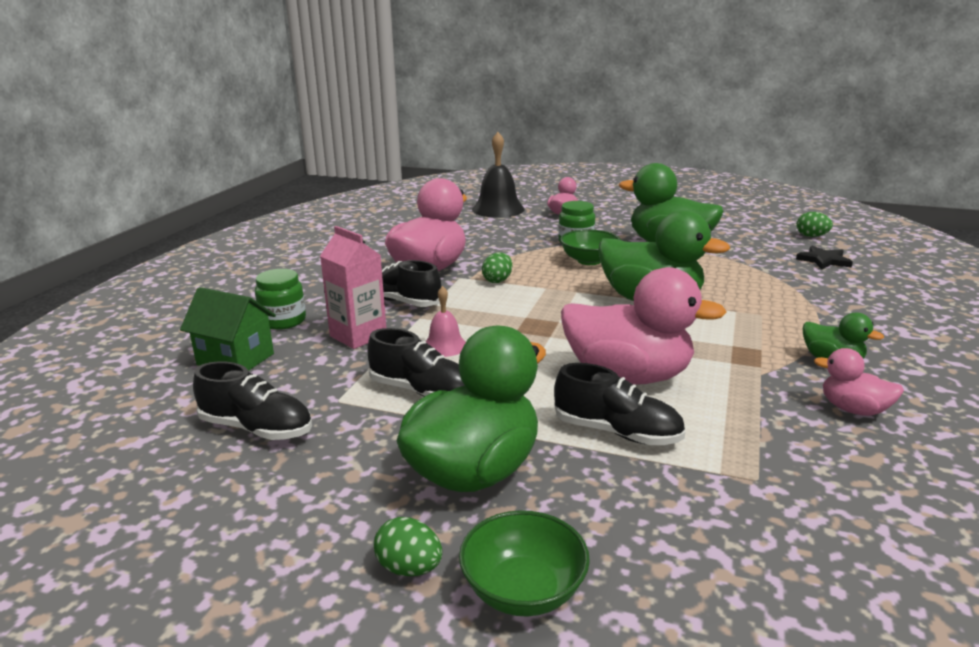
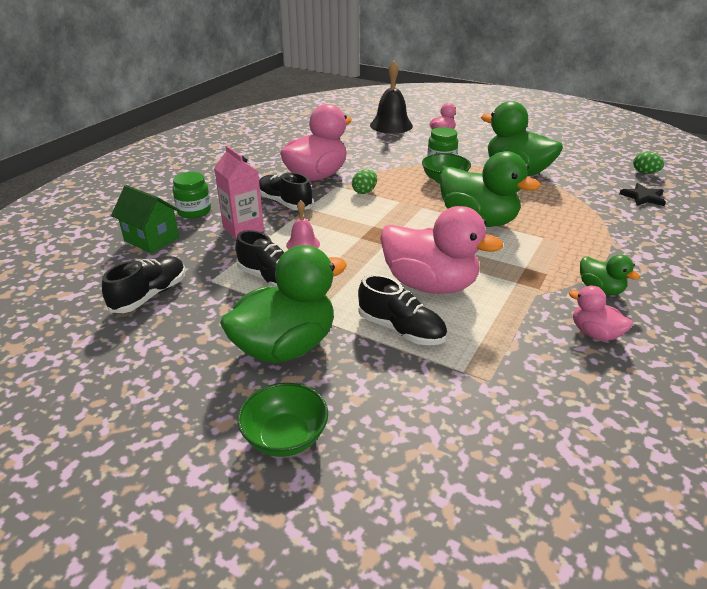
camera: 10 degrees right, 10 degrees up
black shoe [193,361,312,440] -> black shoe turned 90 degrees counterclockwise [102,256,185,313]
green egg [374,517,442,576] -> none

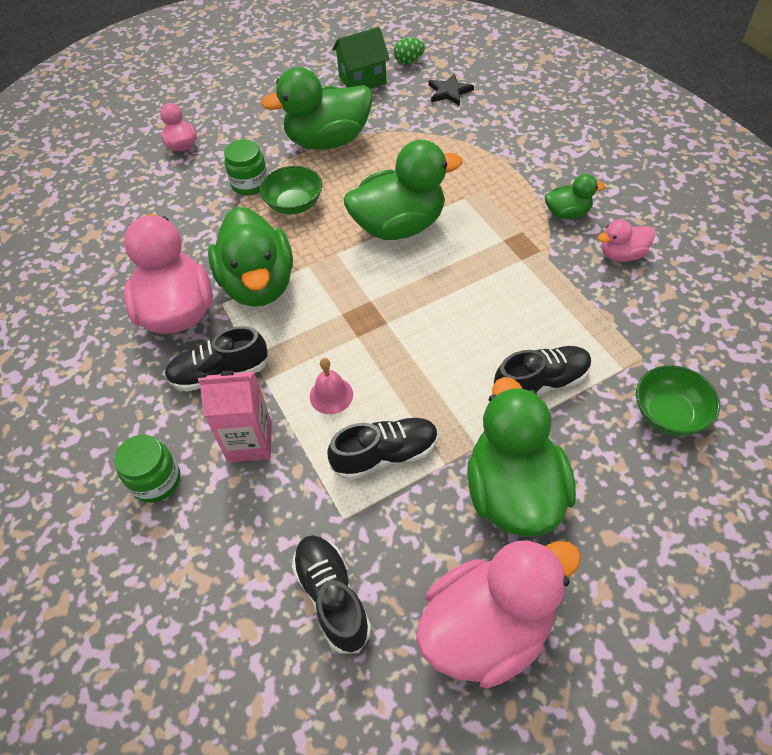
camera: 55 degrees left, 20 degrees up
green house [111,185,180,253] -> green house moved to [332,27,390,89]
green bowl [238,383,328,457] -> green bowl moved to [636,365,720,436]
green egg [352,169,377,194] -> green duck [208,207,293,307]
black bell [370,61,413,134] -> none
pink duck [380,206,503,294] -> pink duck moved to [416,538,581,688]

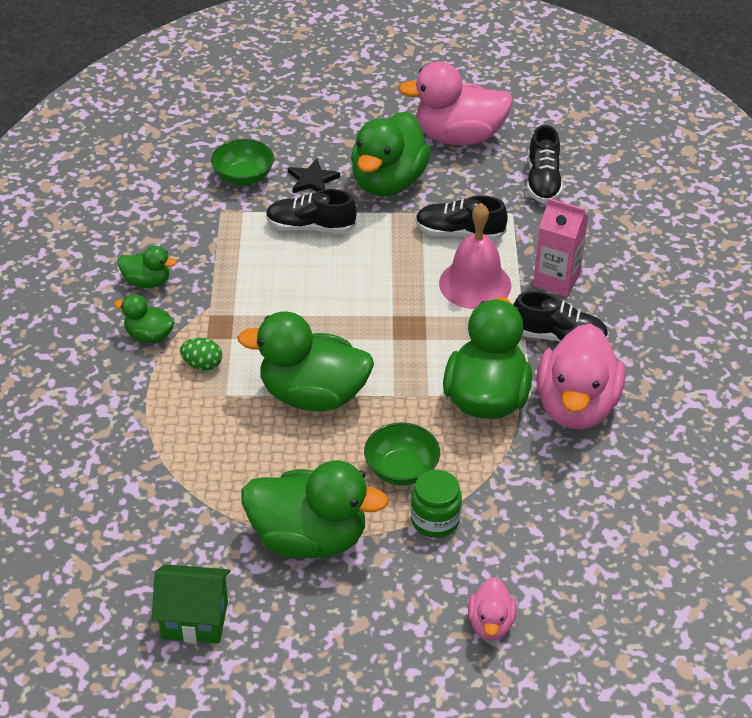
camera: 155 degrees left, 10 degrees down
green jar [114,435,180,503] -> none
pink bell [310,358,353,414] -> pink bell [439,203,511,309], size x1.85
green egg [394,37,425,64] -> green egg moved to [180,338,222,371]
black star [429,73,474,106] -> black star moved to [288,159,340,193]
pink duck [598,220,655,262] -> green duck [118,246,177,288]

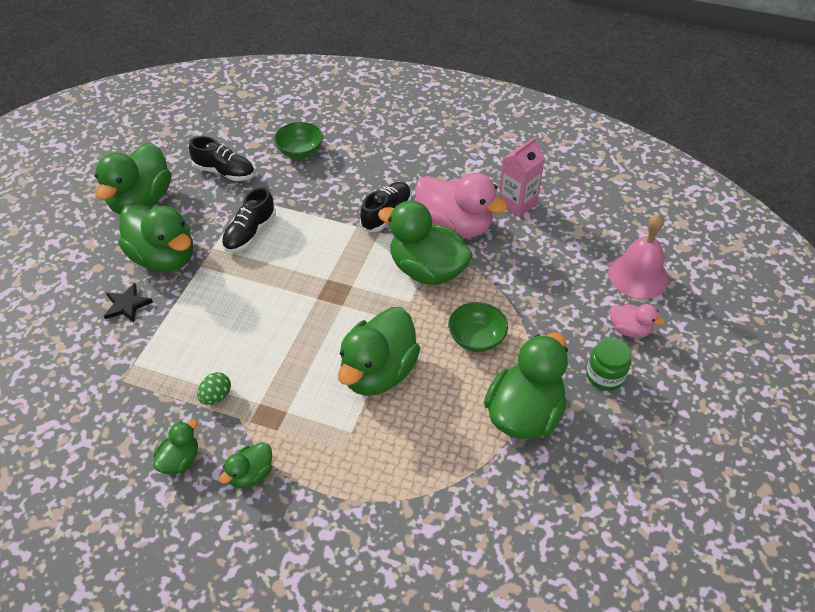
camera: 70 degrees left, 5 degrees up
green house [152,564,231,644] -> none
green egg [180,338,222,371] -> green egg moved to [197,372,231,405]
green bowl [211,139,274,186] -> green bowl moved to [274,122,323,159]
black shoe [266,189,357,234] -> none
pink duck [399,62,513,145] -> green duck [95,142,171,214]
green jar [411,470,462,538] -> green jar moved to [586,338,631,391]
pink bell [439,203,511,309] -> pink bell moved to [608,214,669,299]
pink carton [533,198,588,297] -> pink carton moved to [499,137,545,217]

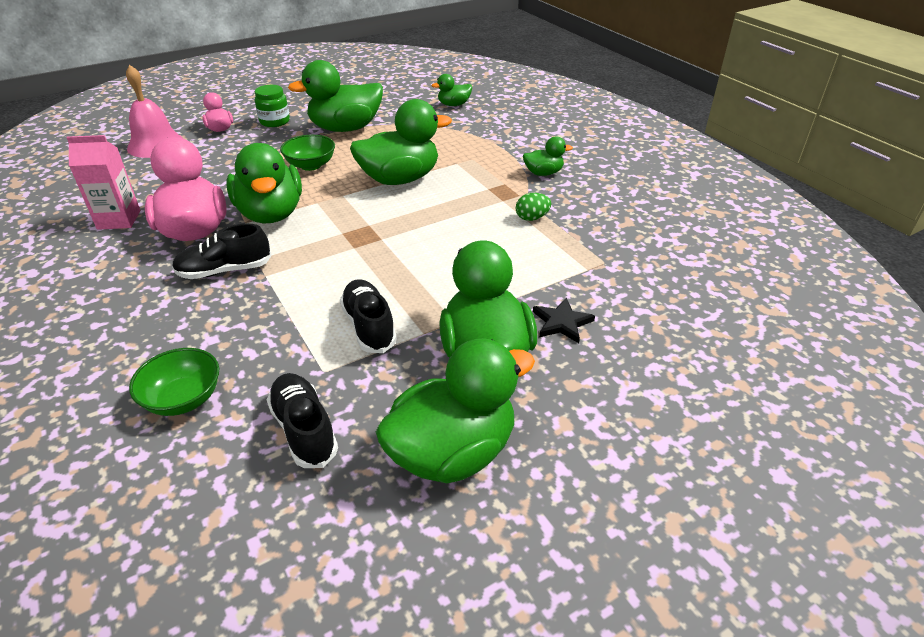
camera: 140 degrees left, 10 degrees down
green duck [153,419,198,474] -> green duck moved to [432,74,472,106]
black shoe [222,187,276,253] -> black shoe turned 90 degrees counterclockwise [340,279,397,353]

